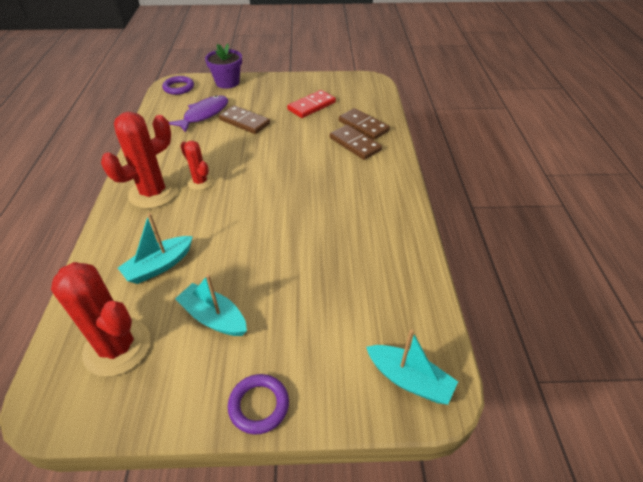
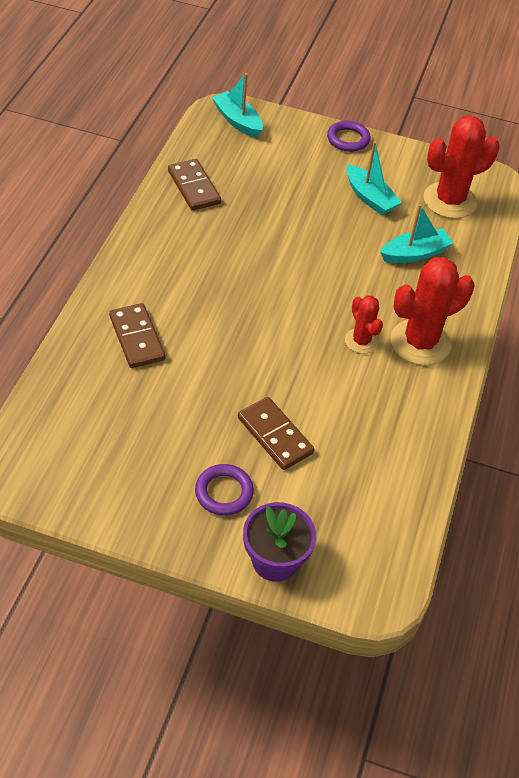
camera: 165 degrees left, 5 degrees up
red cactus [51,262,151,377] -> red cactus turned 75 degrees counterclockwise [423,116,500,219]
purple ring [162,76,194,95] -> purple ring moved to [195,464,254,516]
purple fish [169,95,228,133] -> none
red domino [287,90,336,118] -> none
brown domino [339,108,390,140] -> brown domino moved to [168,159,221,211]

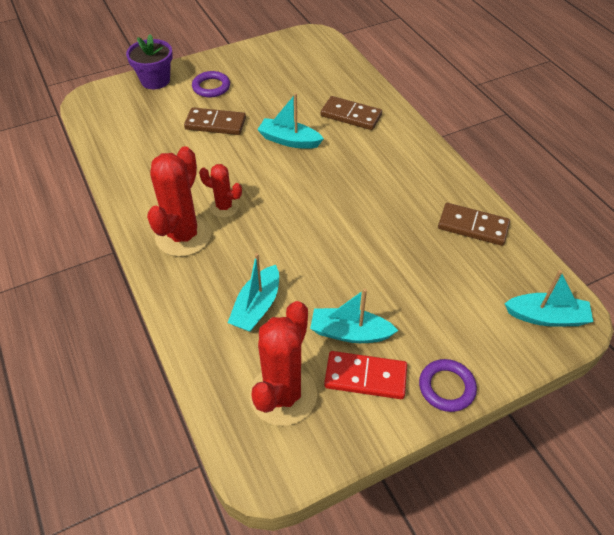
camera: 140 degrees right, 0 degrees up
none -> turquoise boat [257,93,324,149]
none -> red domino [324,351,407,399]

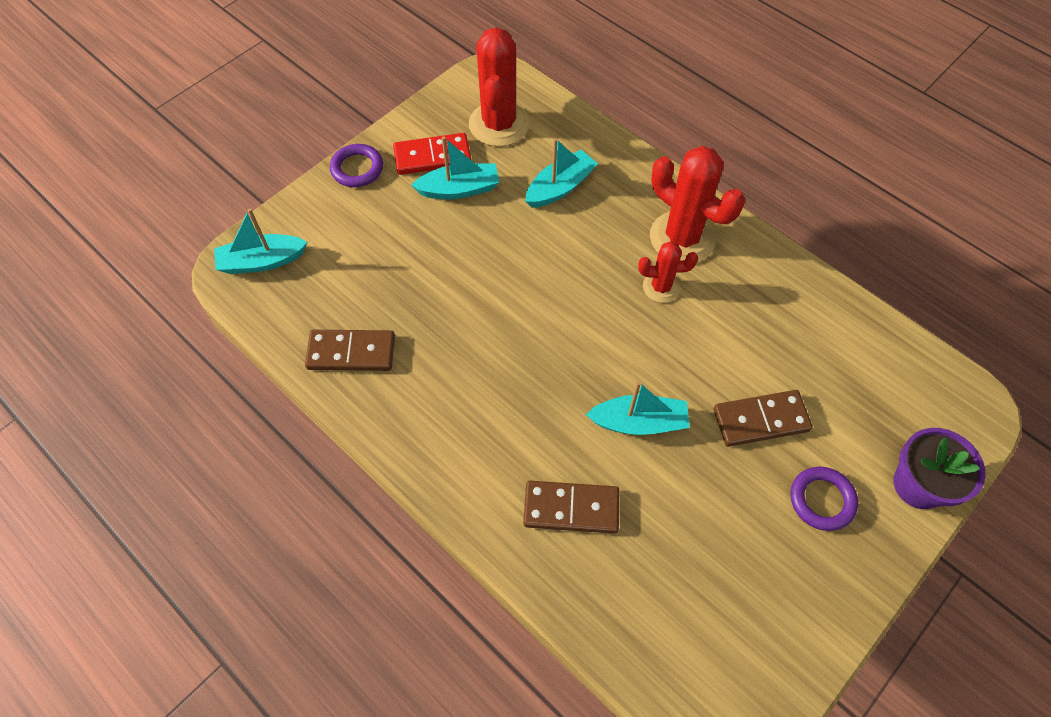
camera: 160 degrees right, 10 degrees up
red cactus [147,146,211,257] -> red cactus turned 45 degrees counterclockwise [650,146,745,262]
turquoise boat [228,253,279,332] -> turquoise boat turned 45 degrees clockwise [525,138,598,208]

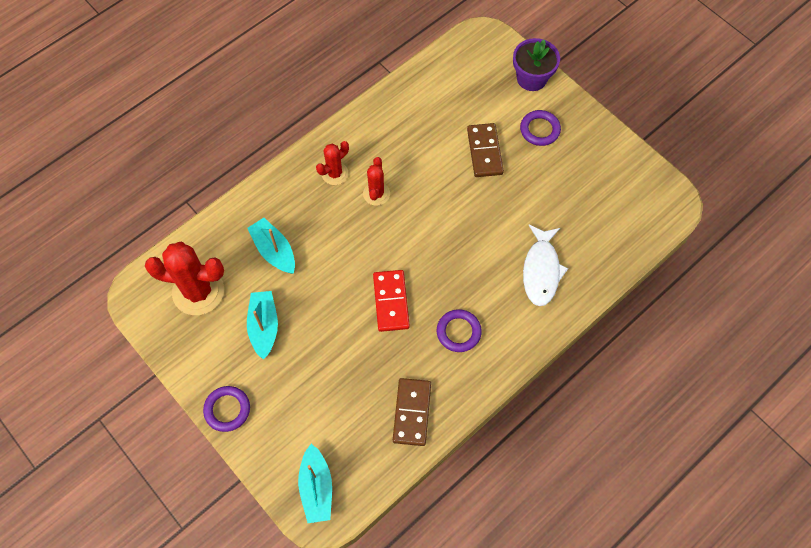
camera: 85 degrees left, 5 degrees up
red domino [393,133,472,175] -> red domino moved to [373,270,410,332]
brown domino [523,481,619,534] -> white fish [523,225,568,306]
turquoise boat [586,381,690,435] -> none
red cactus [650,146,745,262] -> red cactus [316,141,349,185], size x0.55
none -> purple ring [437,309,482,352]

